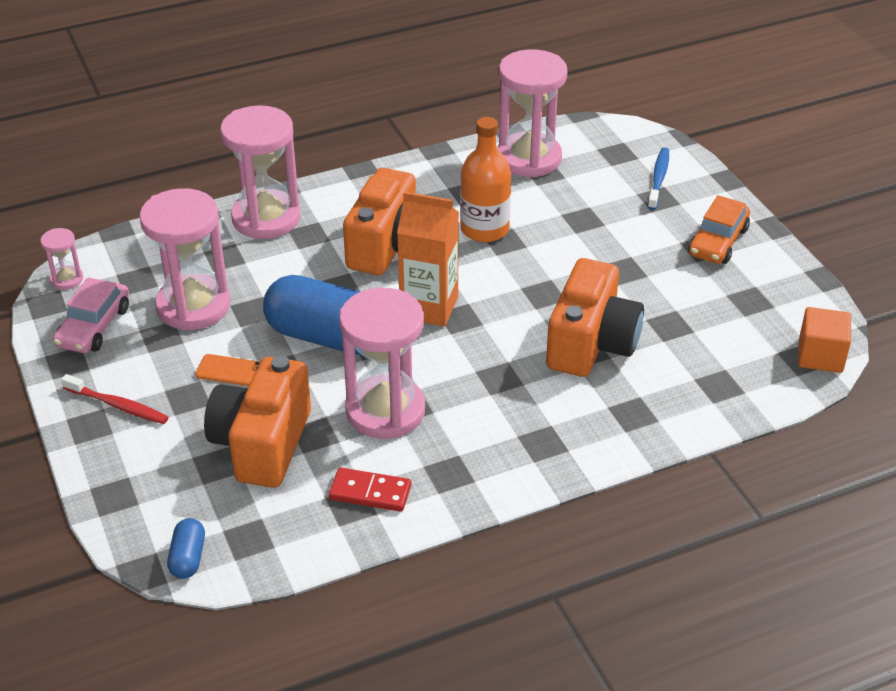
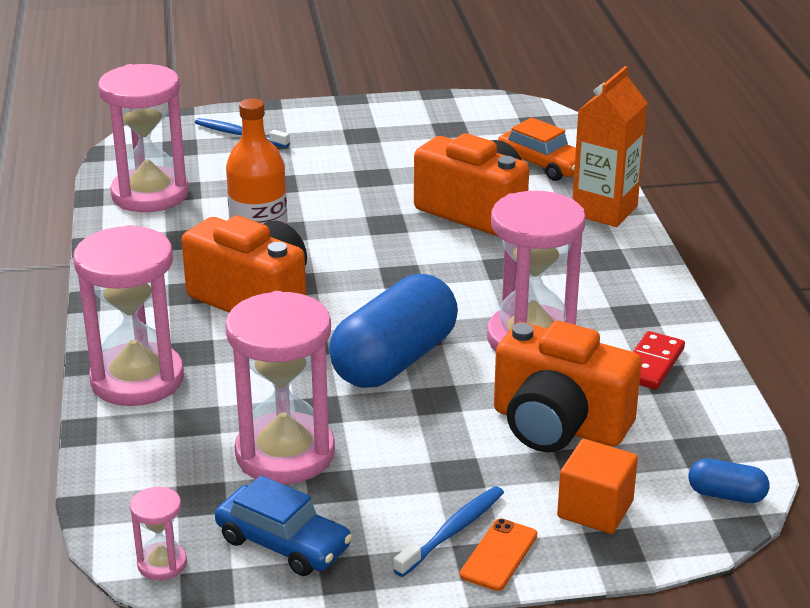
camera: 75 degrees left, 10 degrees down
pink car [53,277,129,353] -> blue car [215,475,353,576]
red toothbrush [61,374,169,424] -> blue toothbrush [393,486,504,577]
orange phone [195,354,260,386] -> orange phone moved to [460,518,537,591]
orange carton [397,192,459,327] -> orange carton moved to [572,66,647,227]
orange car [688,195,750,264] -> orange car moved to [498,117,576,181]
orange cube [798,307,851,373] -> orange cube moved to [557,439,638,534]

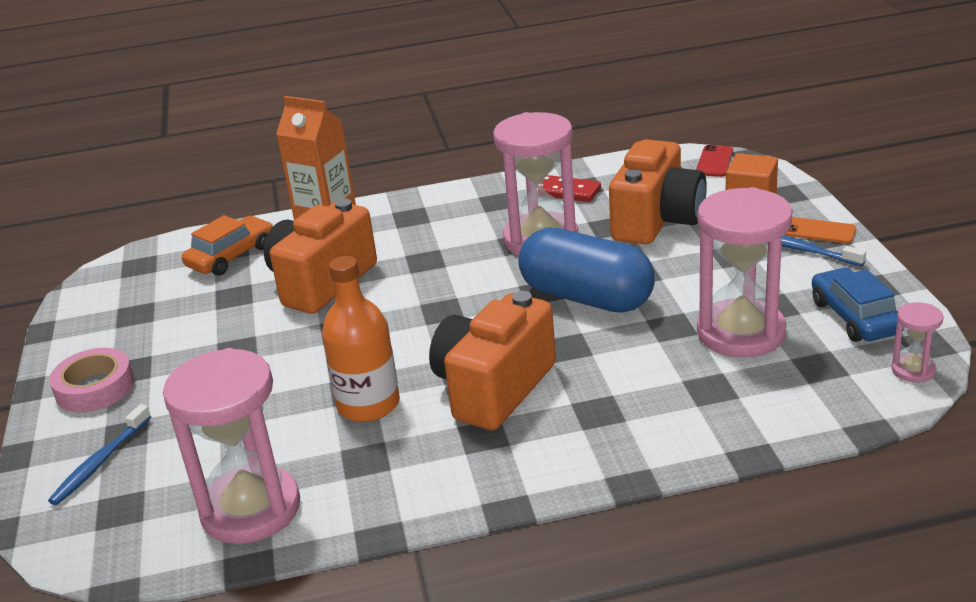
camera: 90 degrees left, 0 degrees up
pink hourglass [73,225,184,406] -> none
blue car [215,475,353,576] -> blue car turned 45 degrees counterclockwise [812,268,903,342]
blue capsule [688,458,769,503] -> red phone [696,145,733,177]
none -> pink tape [49,348,135,412]

